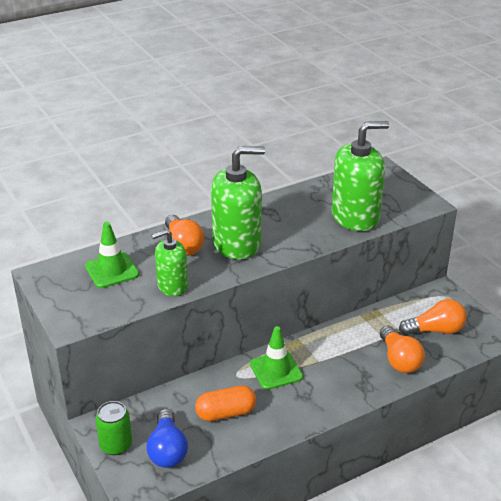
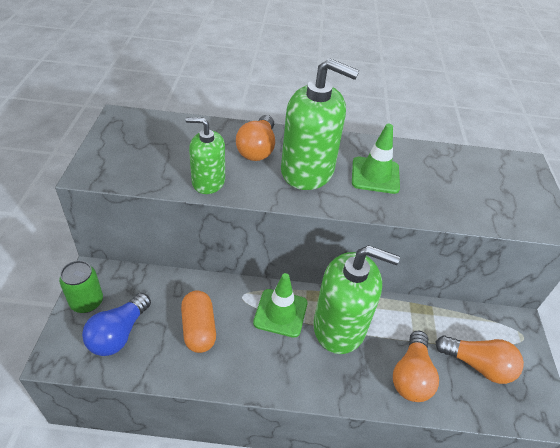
camera: 30 degrees right, 10 degrees up
green traffic cone [85,222,139,288] -> green traffic cone moved to [352,124,400,194]
orange capsule [195,385,256,421] -> orange capsule turned 60 degrees clockwise [181,290,216,353]
green soap dispenser [332,121,389,231] -> green soap dispenser moved to [313,245,400,354]

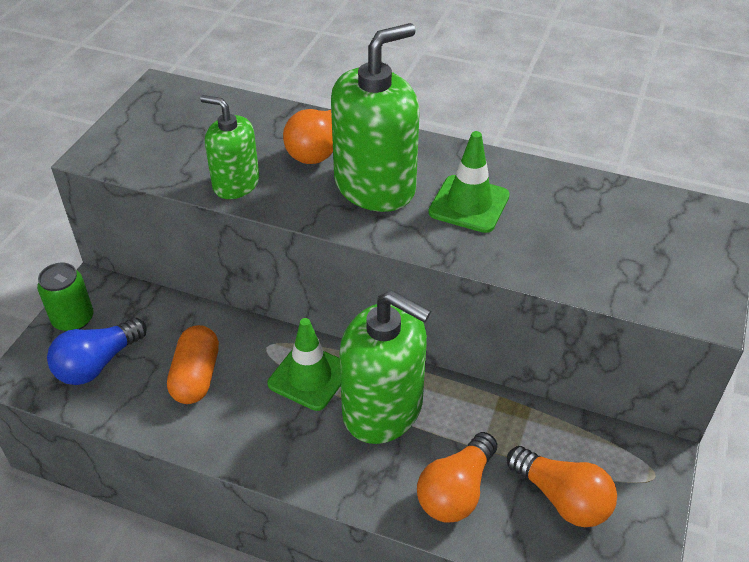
camera: 20 degrees right, 0 degrees up
green soap dispenser [281,58,359,190] -> green soap dispenser turned 75 degrees counterclockwise [331,23,419,212]

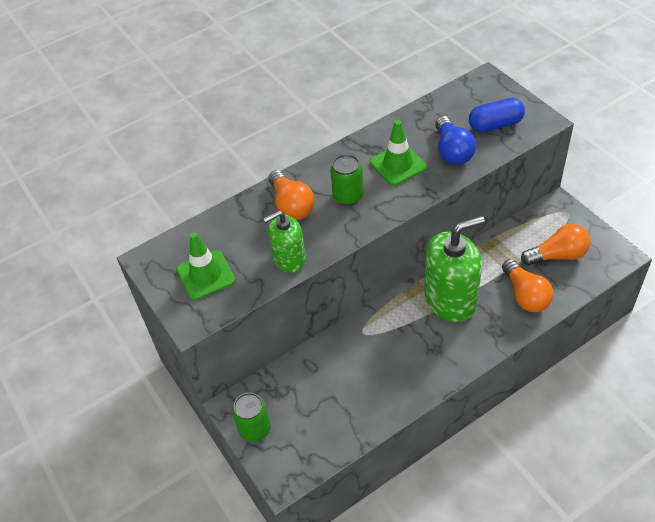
camera: 50 degrees left, 5 degrees up
blue light bulb [47,318,147,385] -> blue light bulb moved to [435,116,476,165]
orange capsule [167,325,219,404] -> none
green traffic cone [268,318,341,411] -> green traffic cone moved to [177,233,235,300]
green soap dispenser [331,23,419,212] -> green can [330,154,364,206]
none -> blue capsule [469,98,525,133]

